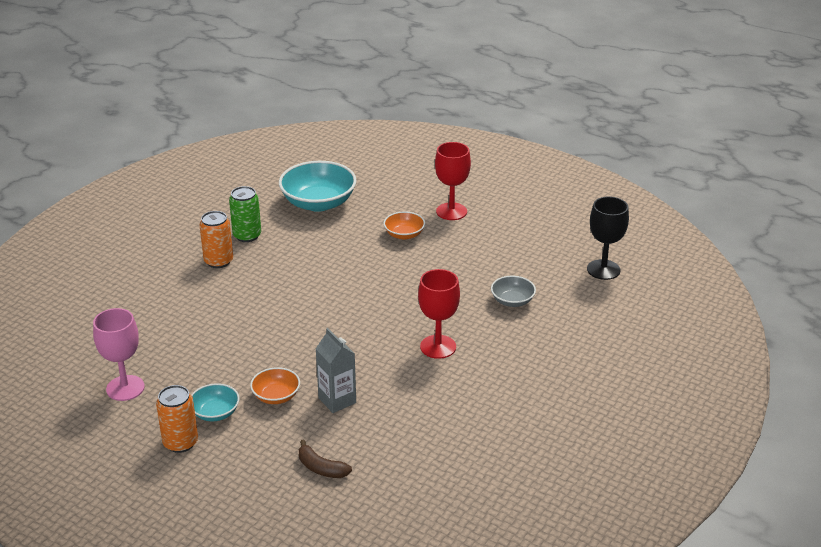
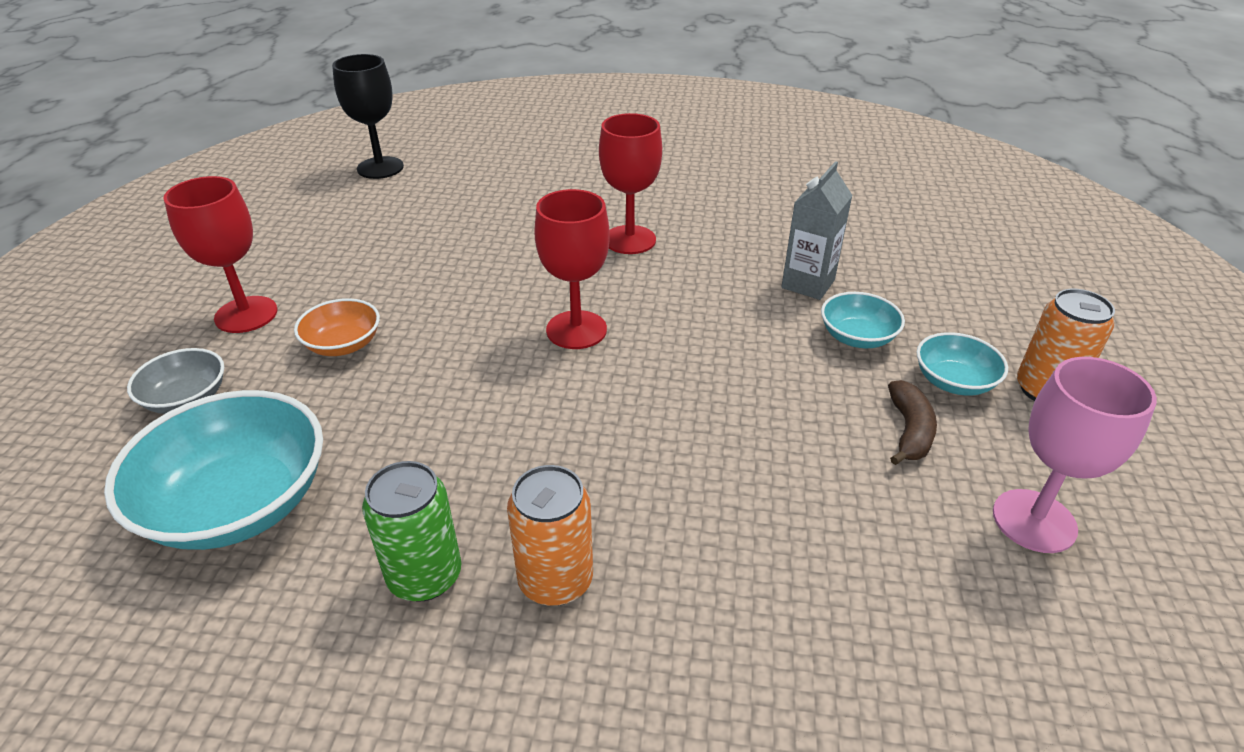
camera: 115 degrees left, 5 degrees up
orange bowl [250,367,300,404] -> turquoise bowl [821,292,905,348]
brown banana [299,440,352,478] -> brown banana moved to [888,380,937,465]
grey bowl [491,276,536,307] -> grey bowl moved to [127,348,224,414]
none -> red goblet [534,189,610,349]

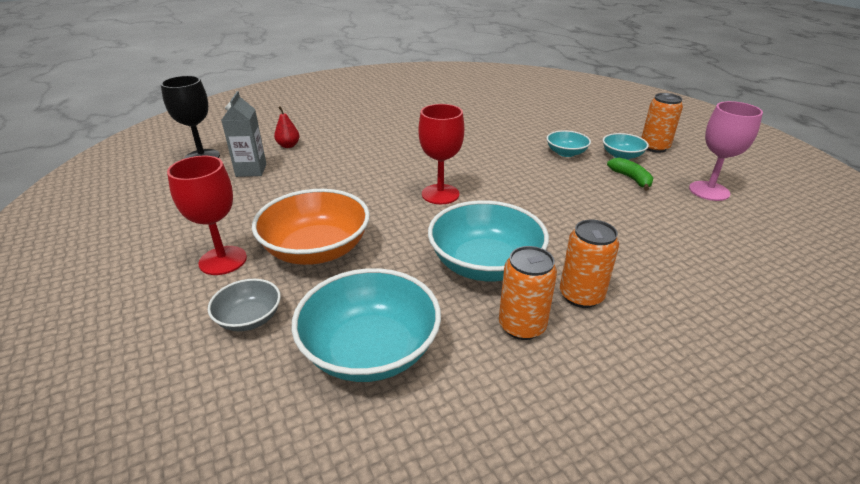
camera: 35 degrees left, 5 degrees down
orange bowl [294,298,380,356] -> orange bowl [252,189,370,265], size x1.92
green can [362,461,461,602] -> orange can [499,246,557,340]
red goblet [599,113,662,254] -> none
grey carton [781,161,853,300] -> grey carton moved to [221,91,266,177]
brown banana [888,380,937,465] -> green banana [607,158,653,191]
none -> red pear [274,106,299,148]
none -> turquoise bowl [428,200,549,281]

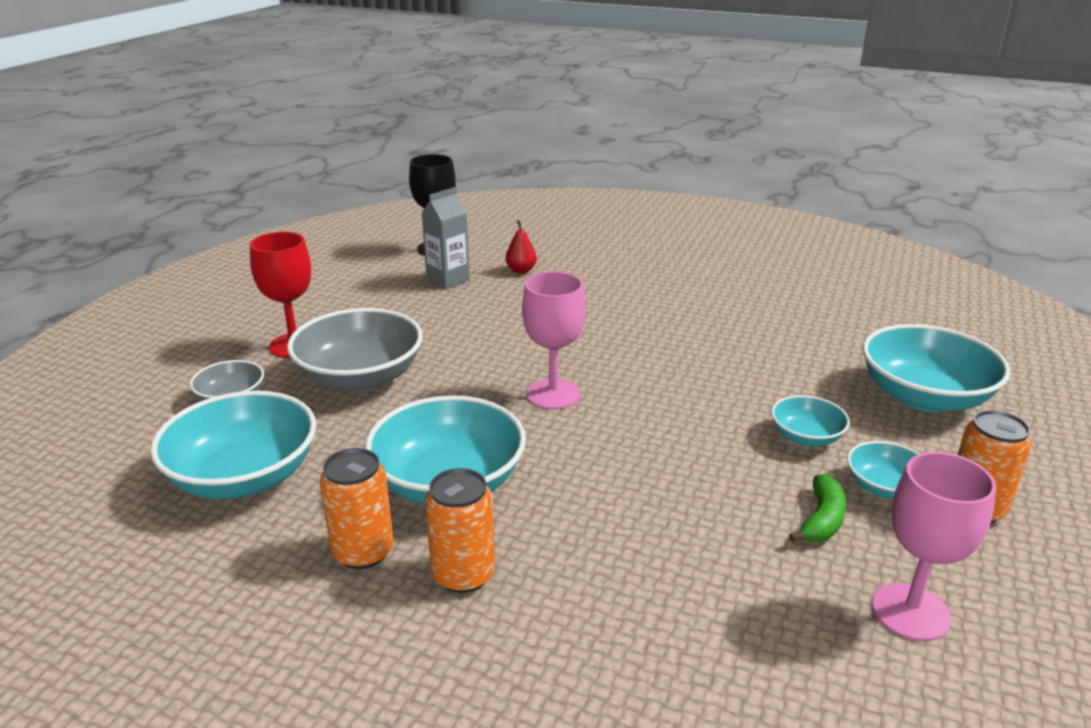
camera: 50 degrees right, 5 degrees down
orange bowl [252,189,370,265] -> grey bowl [287,308,423,392]
red goblet [418,104,464,204] -> pink goblet [522,271,586,410]
none -> turquoise bowl [862,324,1010,412]

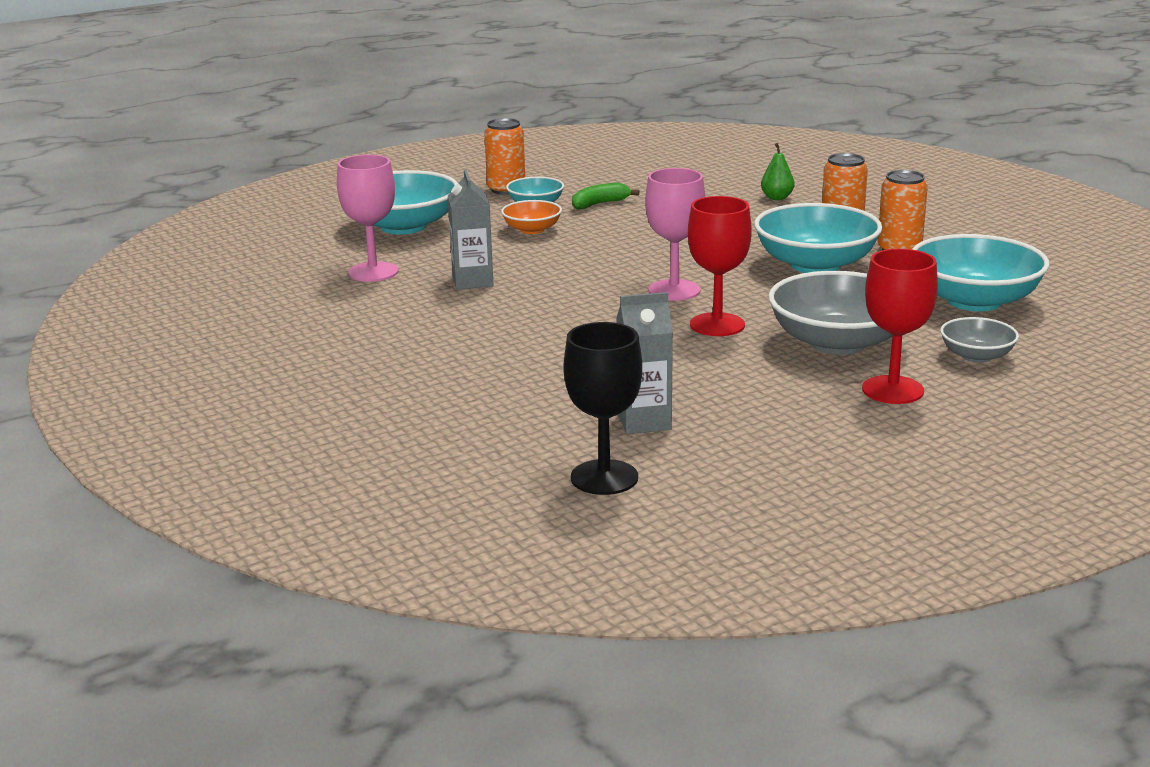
camera: 145 degrees left, 5 degrees down
red pear [505,220,537,274] -> none
turquoise bowl [771,395,850,446] -> orange bowl [501,200,562,234]
pink goblet [872,452,997,641] -> pink goblet moved to [337,155,398,282]
none -> grey carton [448,169,493,290]
none -> red goblet [688,196,752,336]
none -> green pear [761,143,794,200]

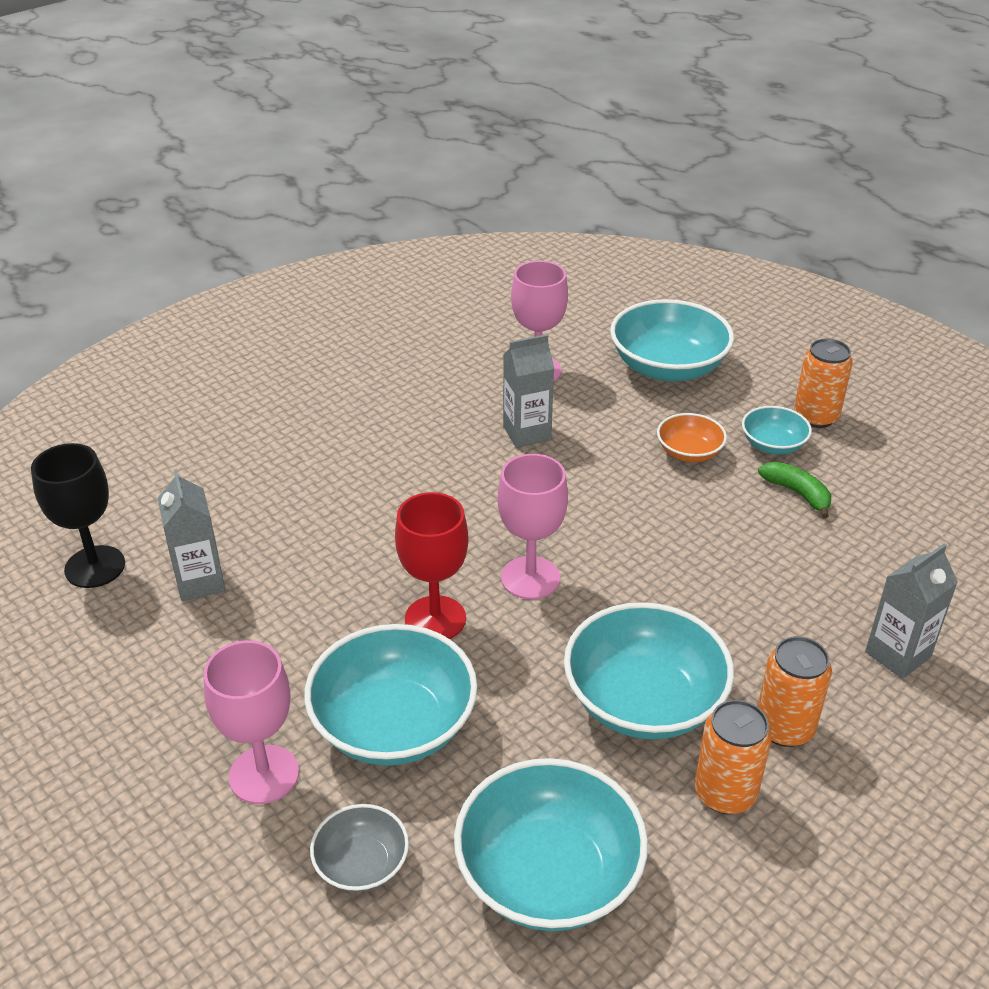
camera: 80 degrees right, 15 degrees up
green pear [761,143,794,200] -> grey carton [865,543,958,679]
grey bowl [768,271,893,355] -> turquoise bowl [304,624,478,766]
red goblet [862,249,938,404] -> pink goblet [203,640,299,804]

